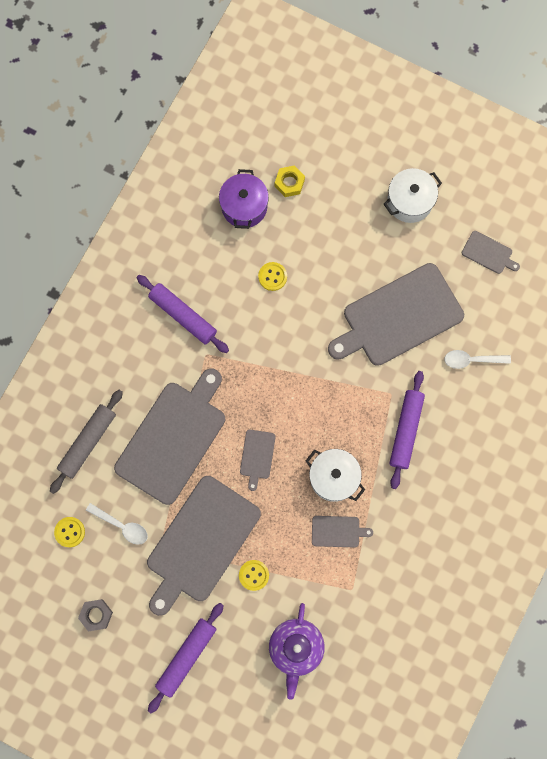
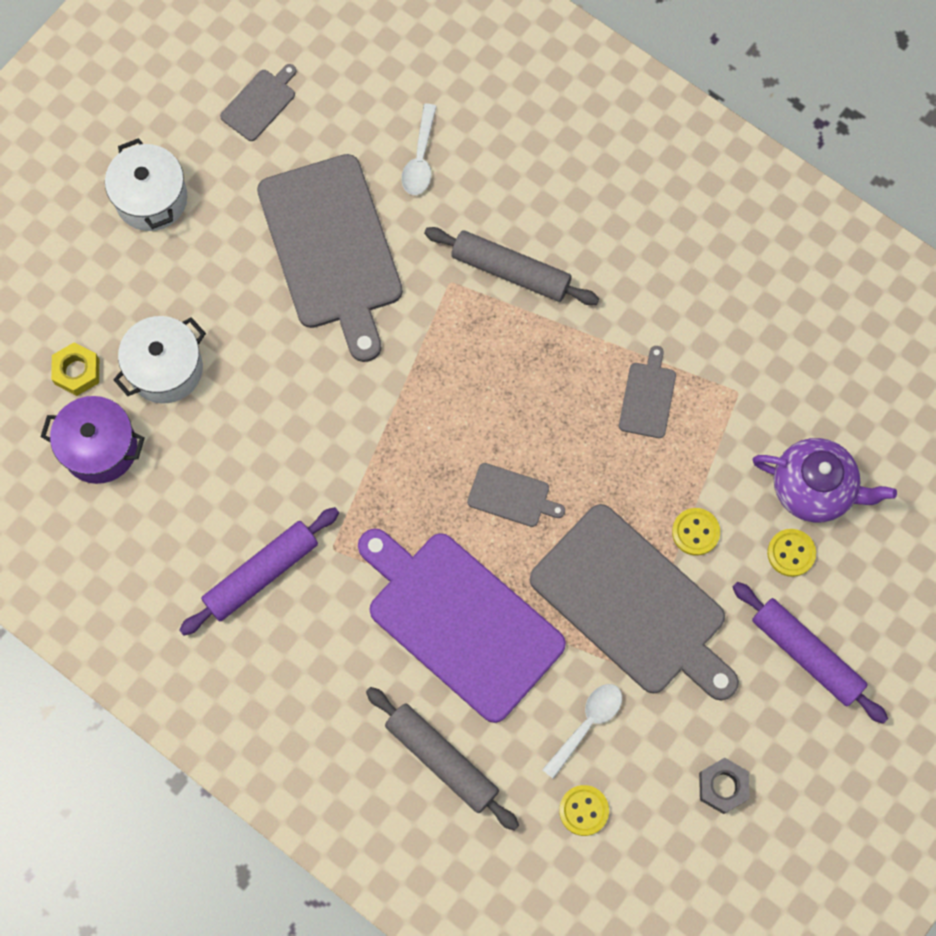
camera: 80 degrees left, 5 degrees down
grey cutting board [114,368,225,505] -> purple cutting board [358,528,566,723]
yellow button [258,262,287,291] -> yellow button moved to [767,529,816,577]
white pot [306,449,365,502] -> white pot moved to [113,316,206,403]
purple rolling pin [390,371,425,489] -> grey rolling pin [424,227,599,305]

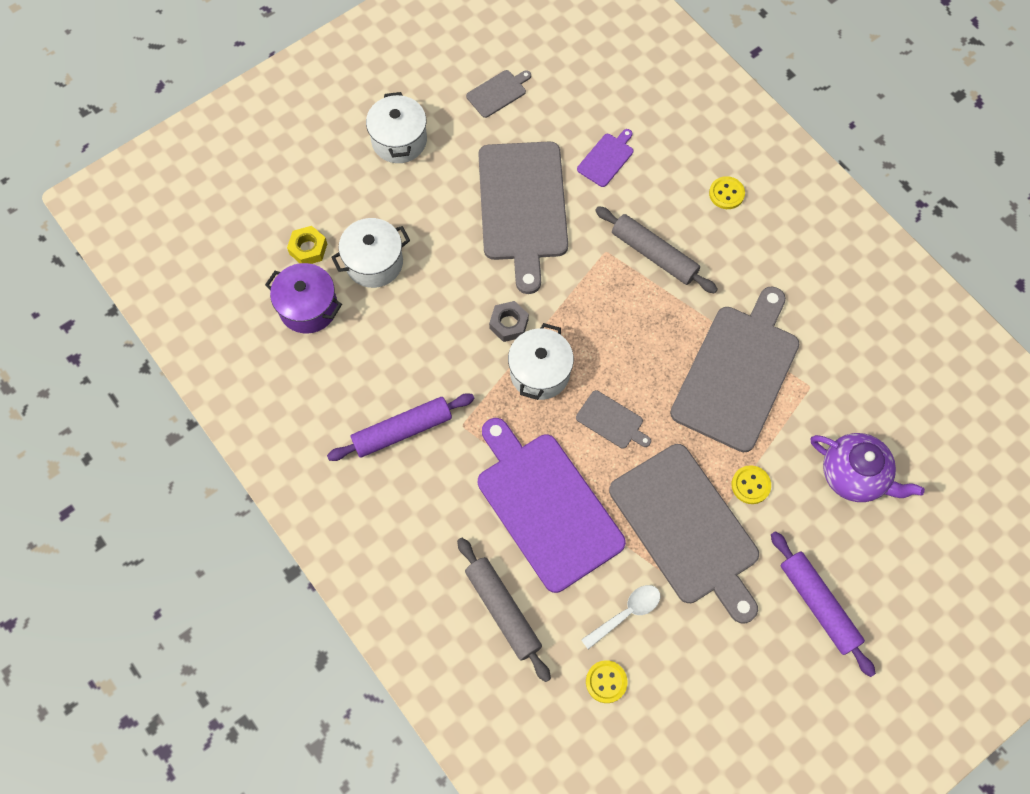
camera: 15 degrees right, 5 degrees down
white spoon [401,104,437,195] -> purple cutting board [577,129,633,187]
grey cutting board [619,346,676,438] -> grey cutting board [670,287,799,452], size x2.34
grey nut [699,758,750,814] -> grey nut moved to [489,301,529,342]
yellow button [767,529,816,577] -> yellow button moved to [709,176,745,209]
none -> white pot [508,323,574,400]

